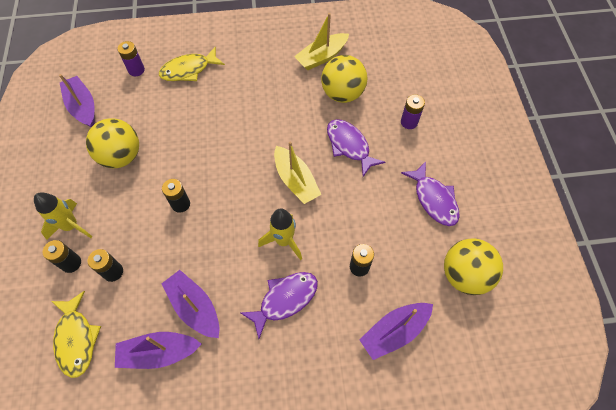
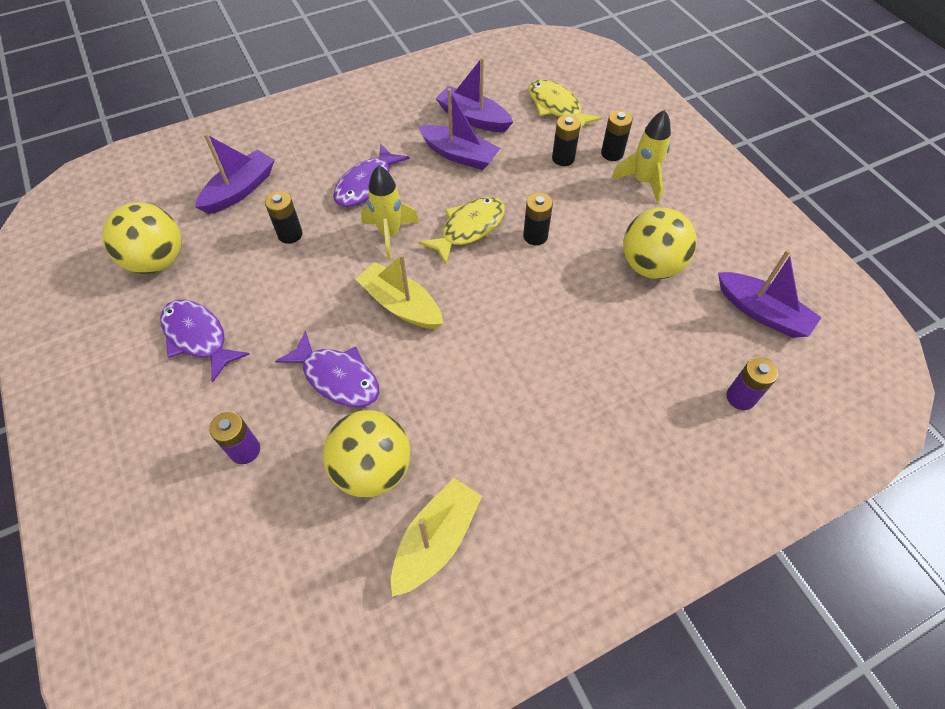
camera: 160 degrees right, 5 degrees down
purple boat [115,332,201,369] -> purple boat turned 120 degrees counterclockwise [435,57,513,132]
yellow fish [159,47,225,81] -> yellow fish moved to [418,197,505,265]

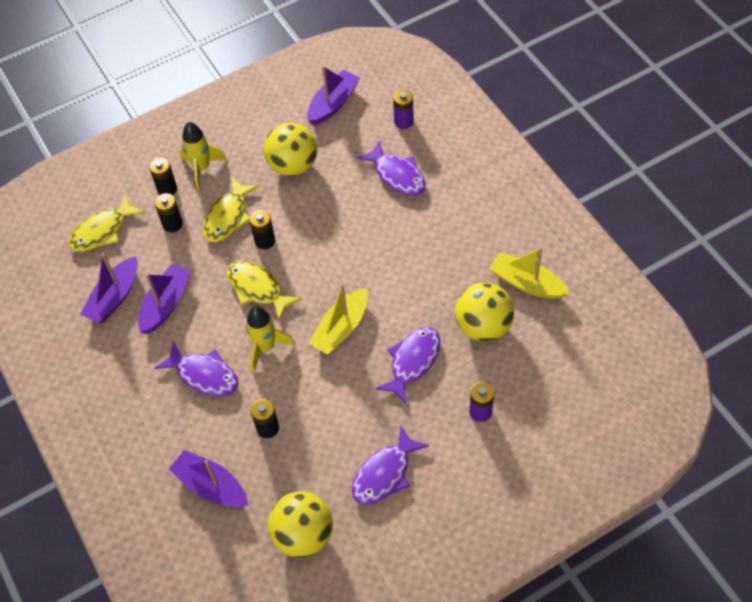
camera: 90 degrees left, 0 degrees up
none -> yellow fish [203,177,259,242]
none -> purple fish [357,140,426,196]

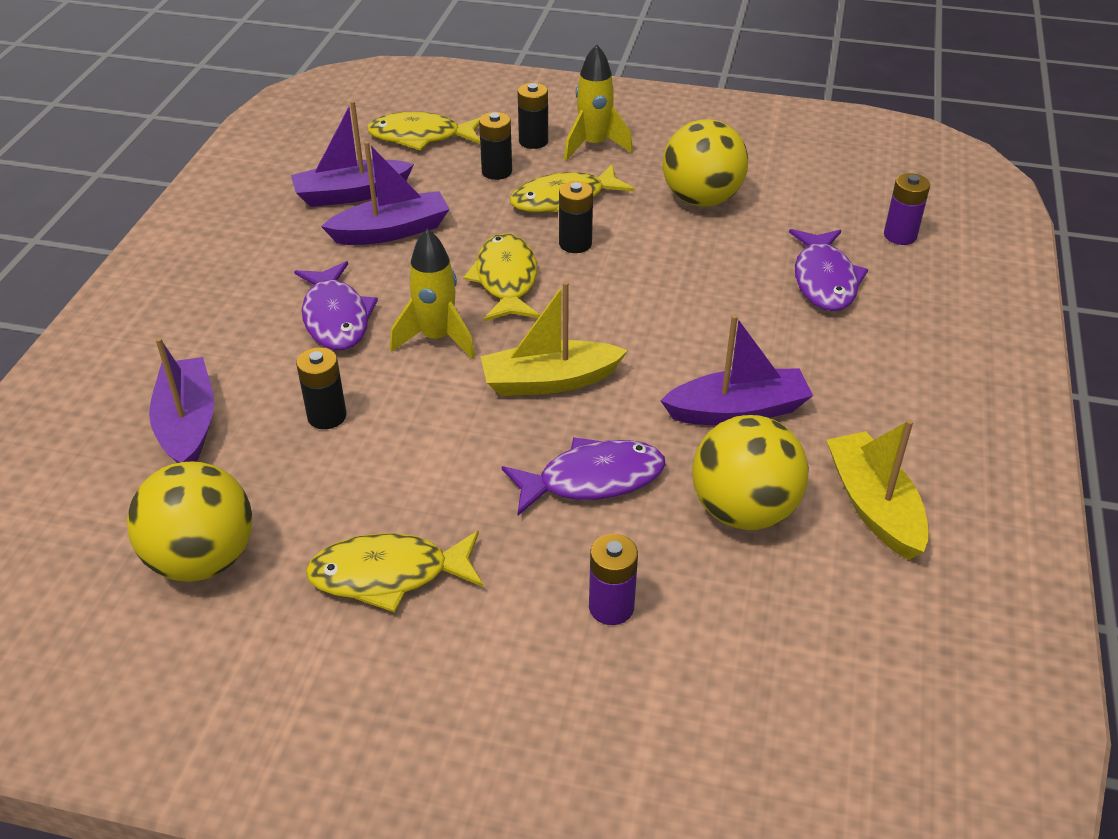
camera: 40 degrees right, 15 degrees down
purple boat [307,66,360,125] -> purple boat moved to [660,314,813,425]
purple fish [352,425,429,505] -> yellow fish [305,531,483,613]

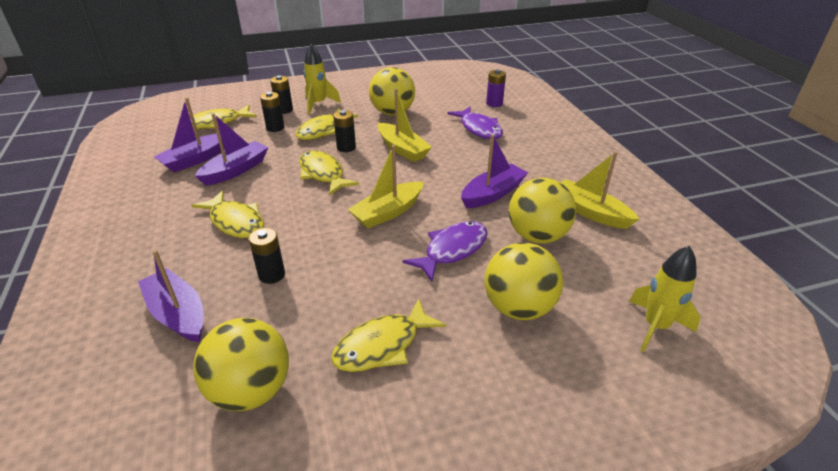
camera: 30 degrees left, 5 degrees down
purple fish [294,261,378,350] -> yellow fish [191,191,264,238]
yellow rocket [390,229,475,359] -> yellow rocket moved to [629,246,701,352]
purple battery [589,534,638,625] -> yellow ball [484,242,563,320]
none -> yellow boat [378,88,432,162]

